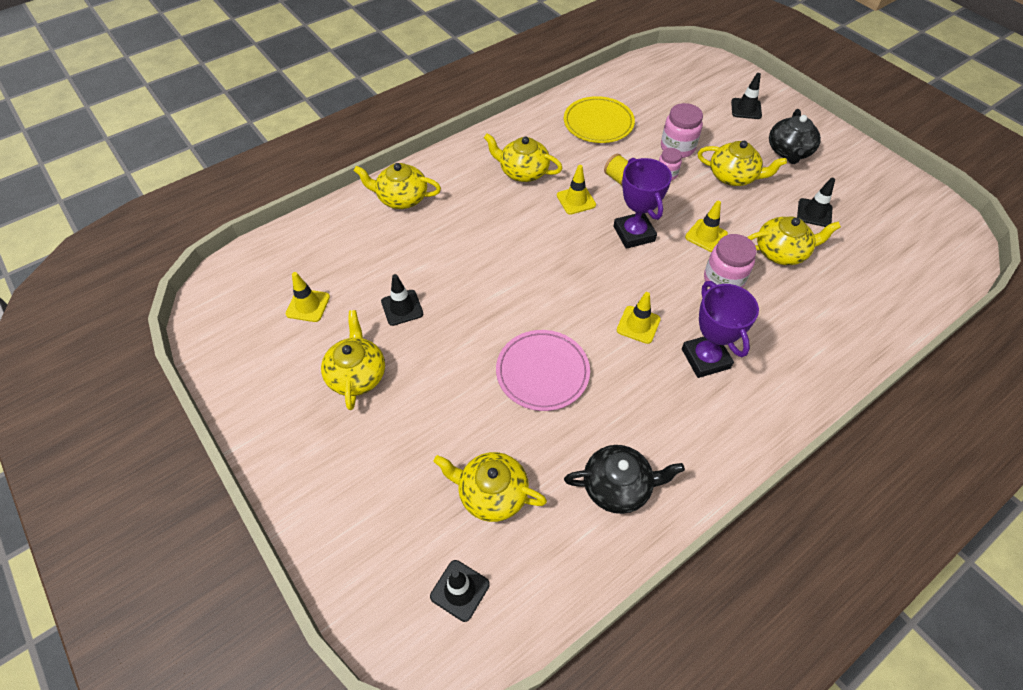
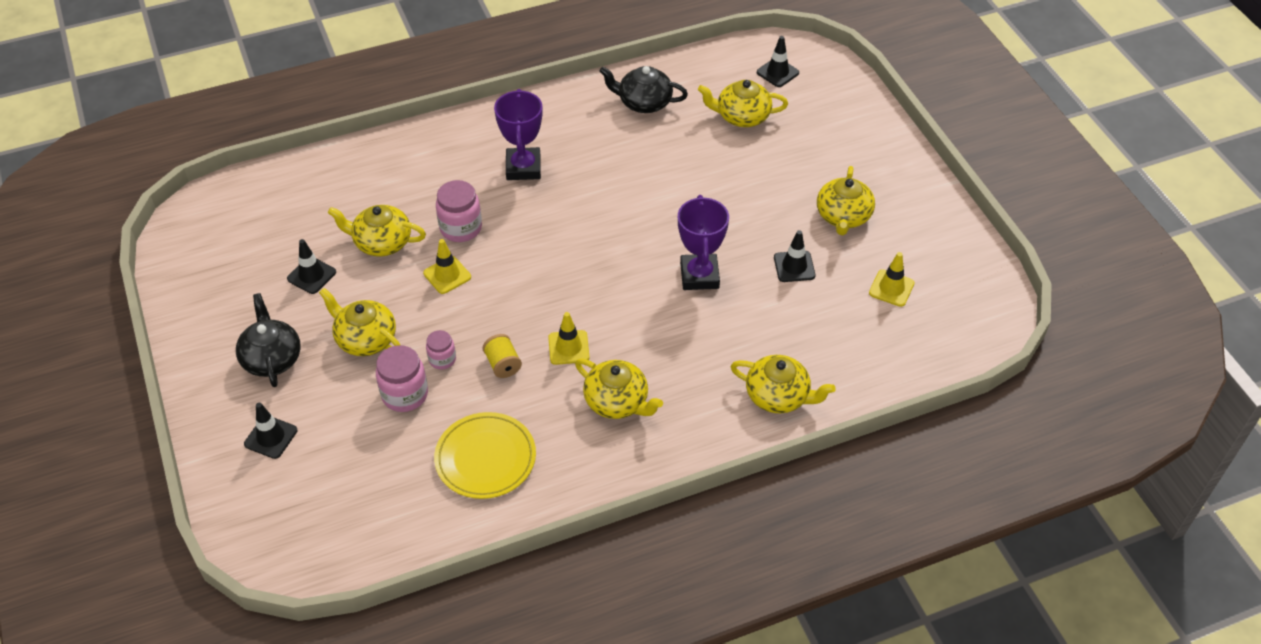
camera: 165 degrees left, 5 degrees down
yellow teapot [434,452,547,522] -> yellow teapot turned 150 degrees clockwise [698,80,788,127]
pink plate [496,330,590,411] -> none
purple trophy [614,158,672,249] -> purple trophy moved to [678,195,729,290]
yellow traffic cone [617,292,661,344] -> none
black teapot [769,109,821,164] -> black teapot turned 45 degrees counterclockwise [236,293,301,387]

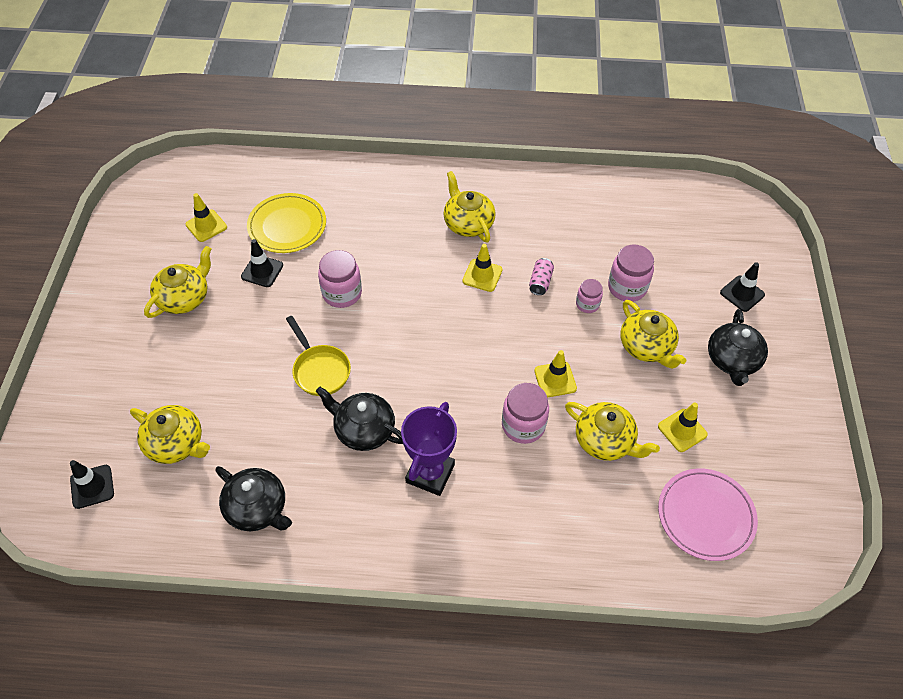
camera: 155 degrees left, 5 degrees up
black traffic cone [287,239,336,294] -> yellow traffic cone [658,402,708,452]
yellow plate [434,412,536,499] -> yellow plate moved to [247,193,326,253]
yellow spool [483,334,522,378] -> pink can [529,258,554,295]
purple trophy [678,195,729,290] -> pink jar [318,250,362,308]
yellow teapot [730,355,836,413] -> none
none -> yellow pan [286,316,351,396]
none -> black teapot [316,387,403,451]
none -> pink plate [658,469,758,561]

